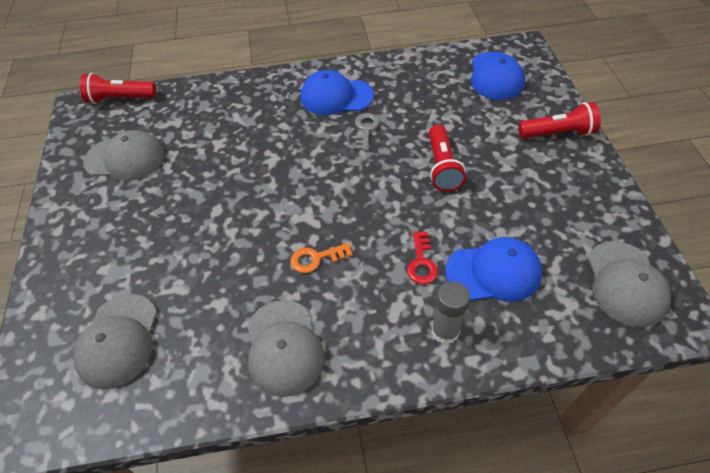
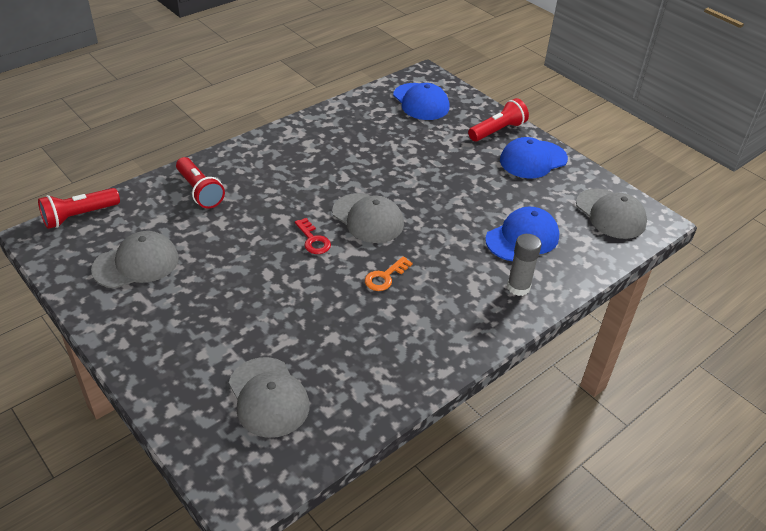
camera: 35 degrees left, 10 degrees down
grey cap [247,300,325,397] -> grey cap moved to [332,193,404,243]
blue cap [301,70,374,115] -> blue cap moved to [500,137,568,179]
grey key [355,113,380,151] -> none
red key [407,231,438,284] -> red key moved to [295,218,331,254]
red flashlight [429,125,466,192] -> red flashlight moved to [176,157,225,209]

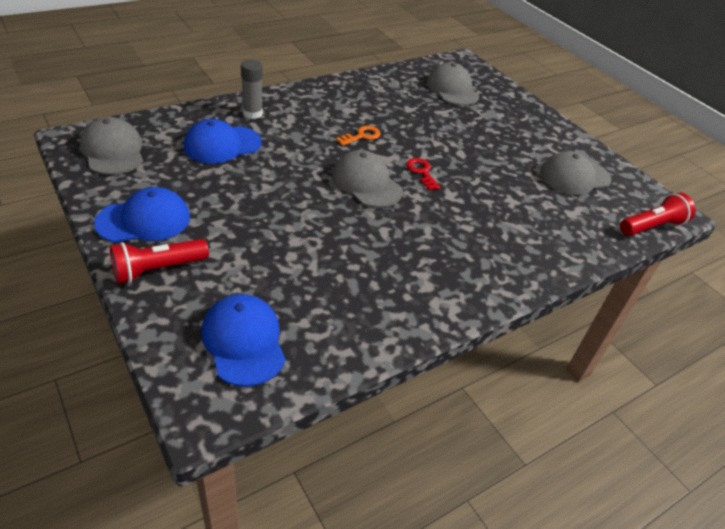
camera: 175 degrees left, 0 degrees up
red flashlight [176,157,225,209] -> none

